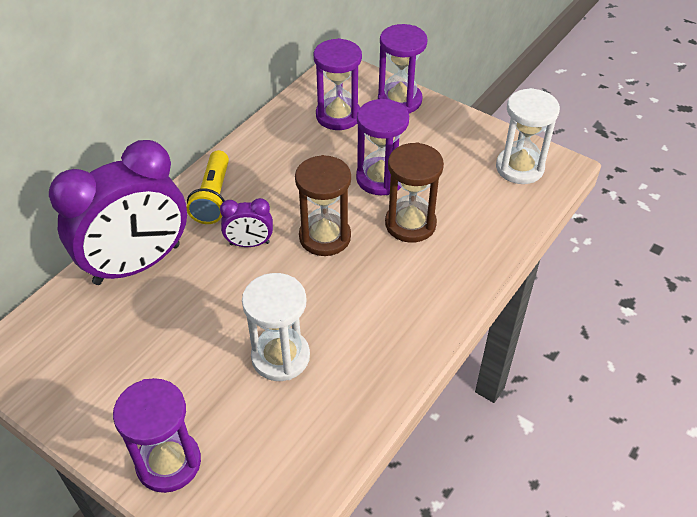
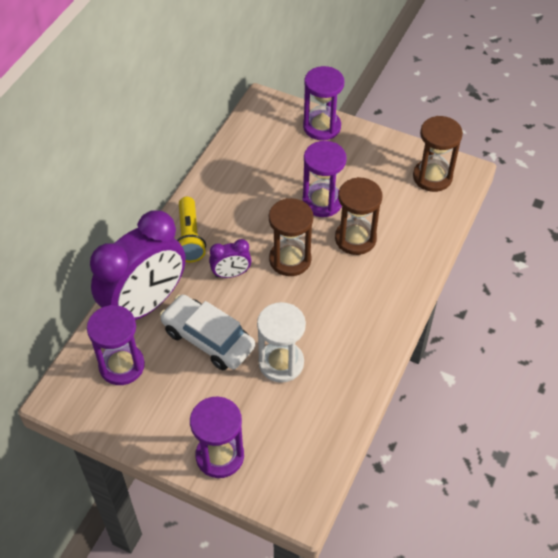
camera: 10 degrees left, 5 degrees up
purple hourglass [314,38,362,130] -> purple hourglass moved to [87,305,145,385]
white hourglass [496,88,560,184] -> brown hourglass [413,116,463,192]
none -> white car [160,294,255,370]

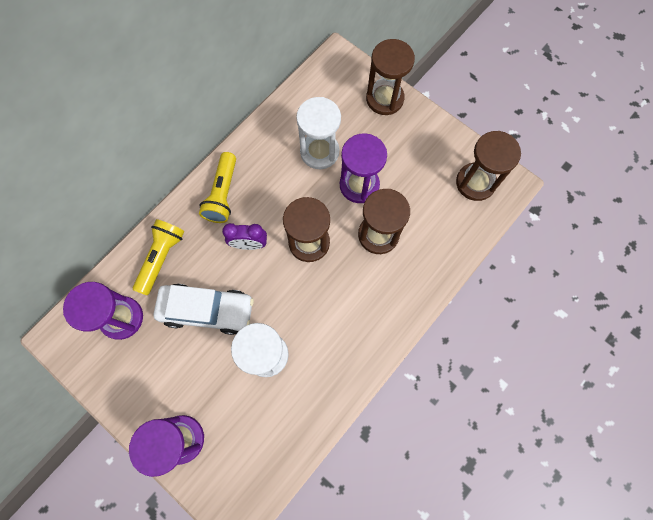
camera: 15 degrees right, 20 degrees up
purple clock [90,210,186,320] -> yellow flashlight [133,219,184,295]
white car [160,294,255,370] -> white car turned 135 degrees clockwise [154,284,254,335]
purple hourglass [303,66,344,140] -> brown hourglass [366,39,415,115]
none -> white hourglass [296,97,341,169]

